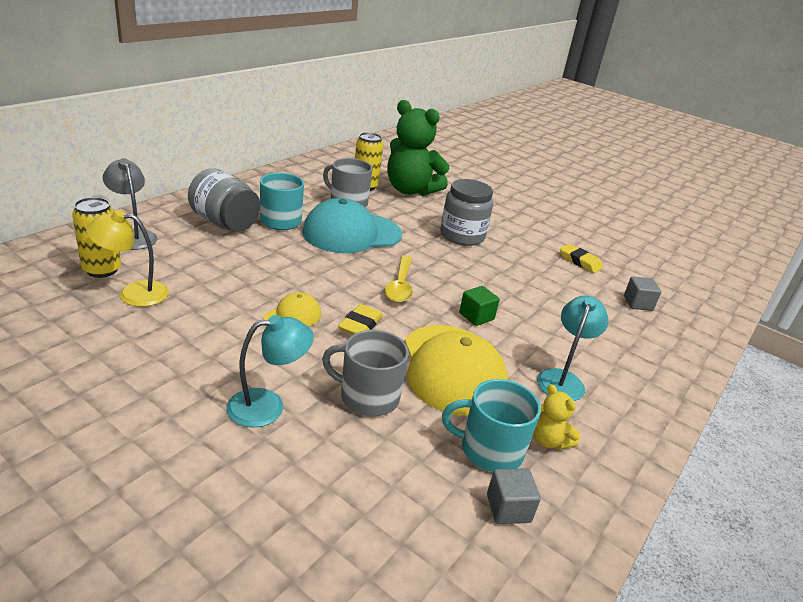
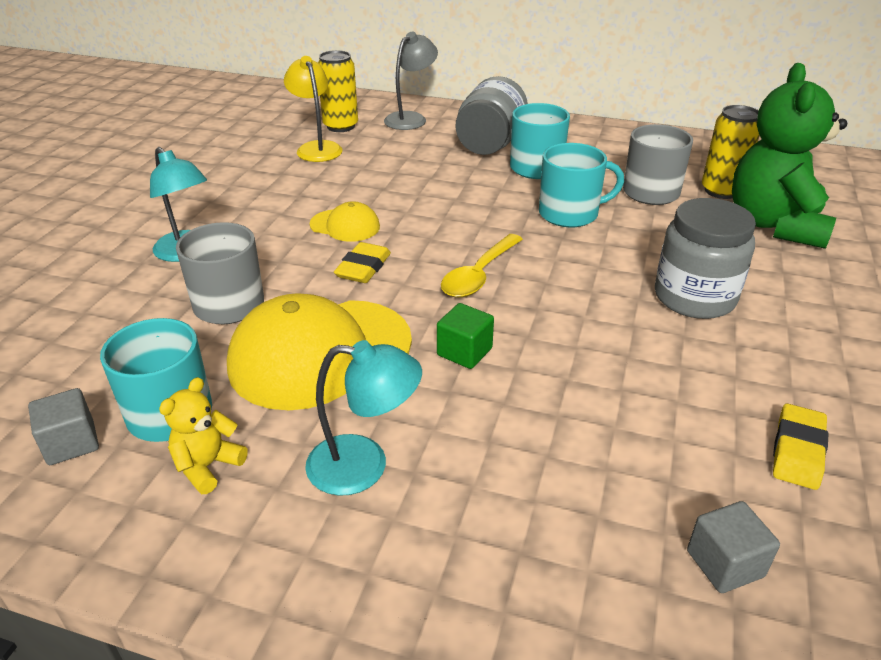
camera: 75 degrees right, 5 degrees up
turquoise cap [302,198,402,253] -> turquoise mug [539,143,624,227]
yellow eraser [338,304,383,335] -> yellow eraser turned 75 degrees counterclockwise [334,242,391,283]
yellow spoon [385,256,413,303] -> yellow spoon turned 45 degrees counterclockwise [441,234,523,298]

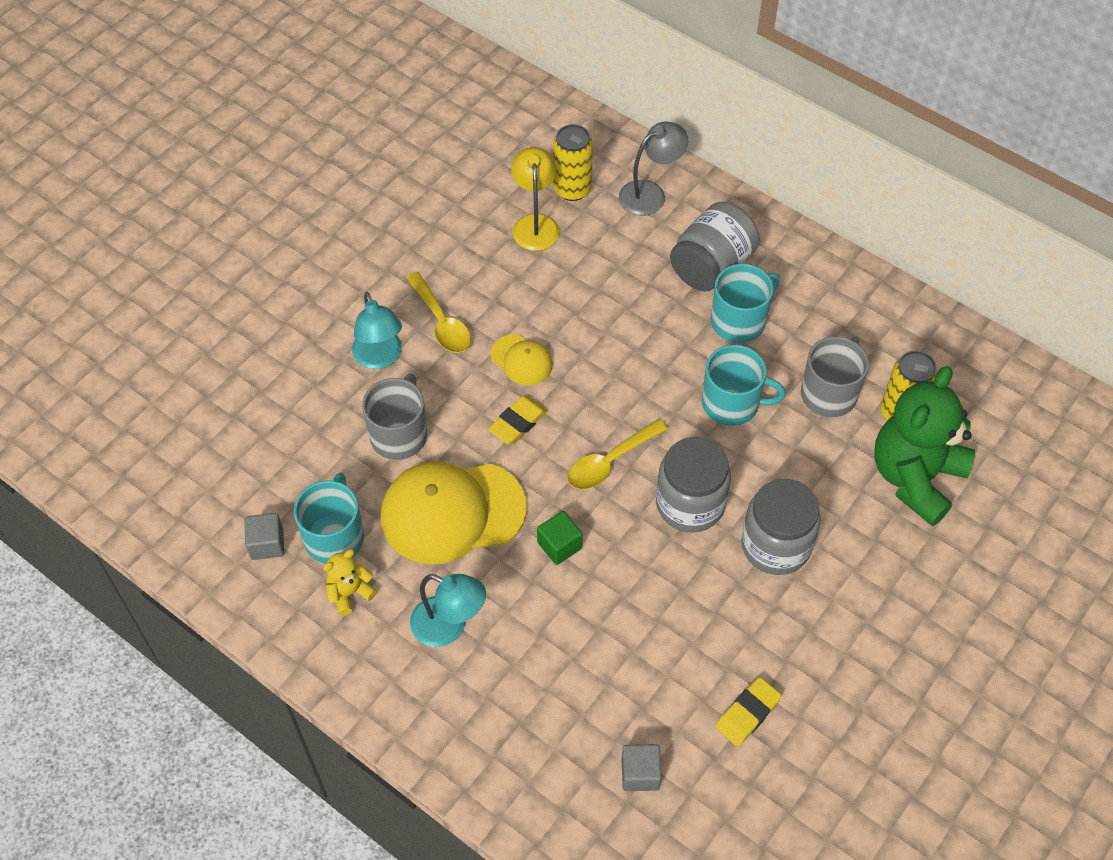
camera: 20 degrees right, 20 degrees up
none -> yellow spoon [406,272,471,353]
none -> grey jar [656,437,731,533]

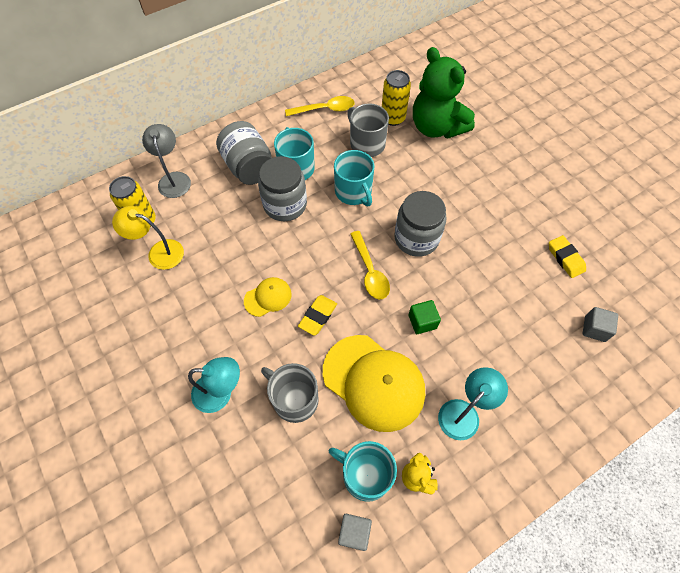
camera: 70 degrees left, 5 degrees up
yellow cap [381,462,527,564] -> yellow cap turned 60 degrees counterclockwise [323,335,425,432]
yellow spoon [406,272,471,353] -> yellow spoon moved to [285,96,355,116]
yellow eraser [488,396,547,444] -> yellow eraser turned 60 degrees clockwise [298,295,337,336]
turquoise mug [702,345,786,426] -> turquoise mug turned 120 degrees clockwise [334,150,374,206]
grey jar [741,479,821,575] -> grey jar moved to [258,156,307,221]

